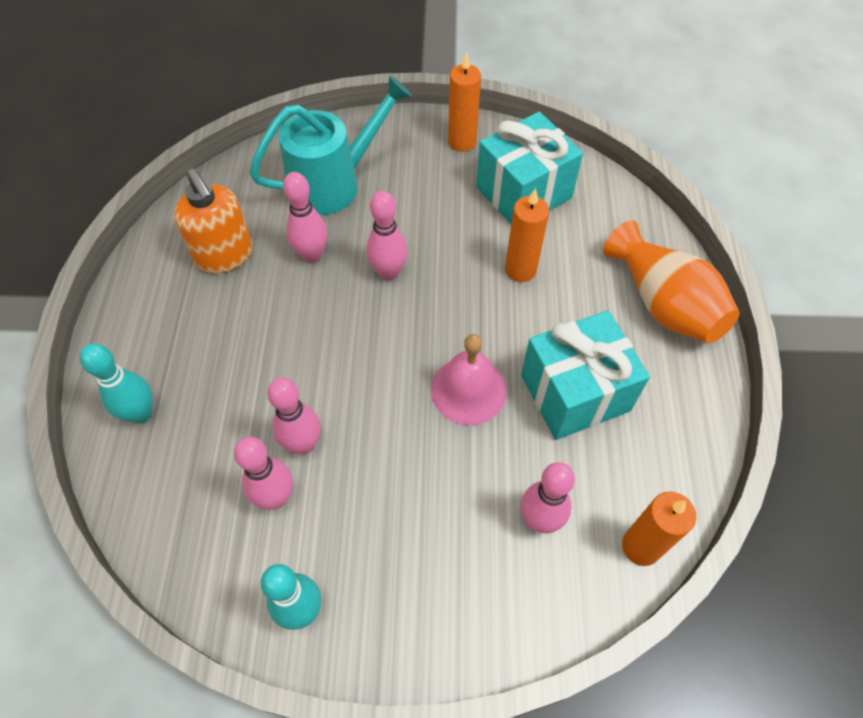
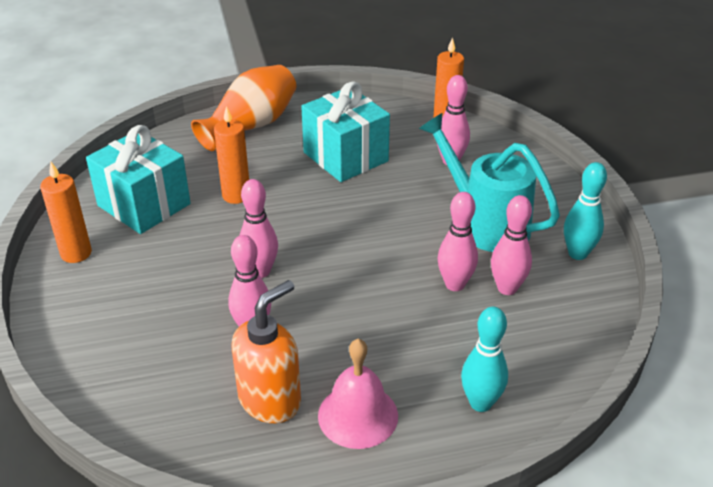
camera: 105 degrees left, 20 degrees down
turquoise watering can [249,75,412,215] -> turquoise watering can moved to [419,113,560,252]
pink bell [431,334,507,425] -> pink bell moved to [318,339,398,449]

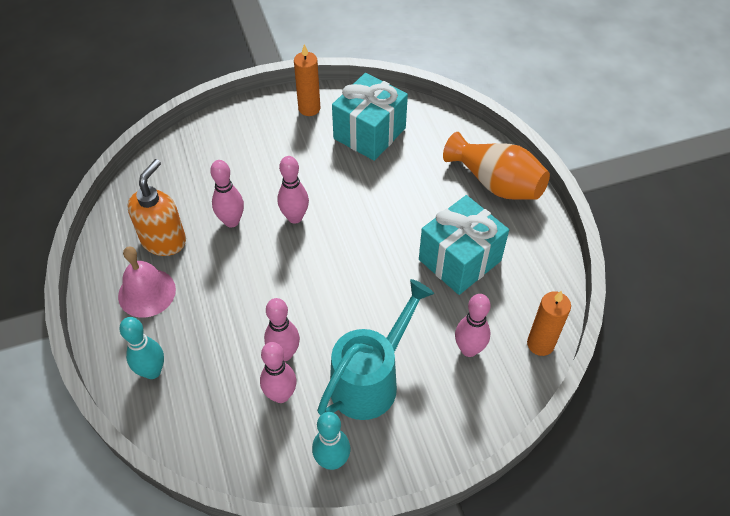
camera: 85 degrees right, 15 degrees up
orange candle [214,106,249,204] -> none
orange soap dispenser [231,280,301,423] -> orange soap dispenser turned 105 degrees counterclockwise [127,159,186,256]

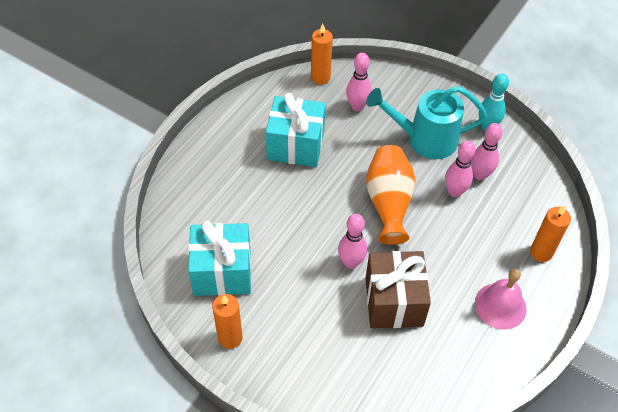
camera: 130 degrees left, 0 degrees up
turquoise bowling pin [119,317,164,379] -> orange candle [530,205,571,262]
orange soap dispenser [127,159,186,256] -> none
pink bowling pin [210,160,244,228] -> brown gift [365,251,431,328]
orange vase [443,132,550,200] -> orange vase moved to [366,145,415,245]

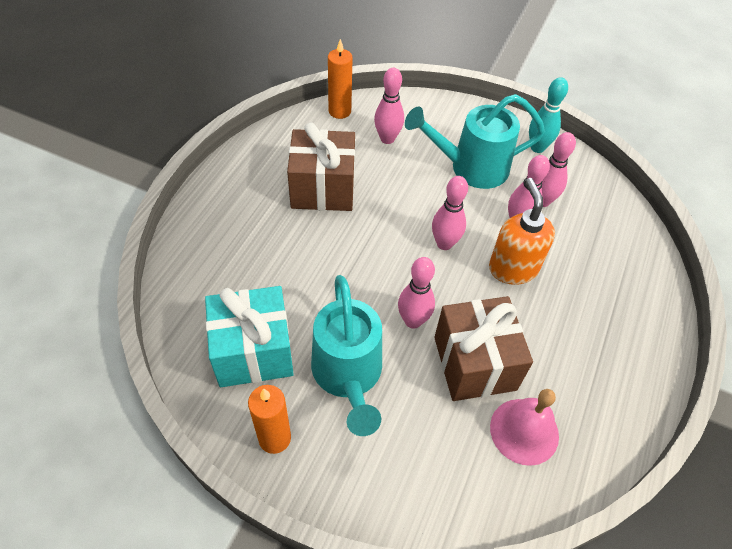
camera: 10 degrees left, 0 degrees up
turquoise gift [266,93,326,167] -> brown gift [287,123,355,211]
orange vase [366,145,415,245] -> pink bowling pin [432,176,468,250]
pink bell [475,269,527,329] -> pink bell moved to [490,389,559,466]
orange candle [530,205,571,262] -> none
none -> turquoise watering can [311,275,382,436]
none -> orange soap dispenser [489,178,555,285]

